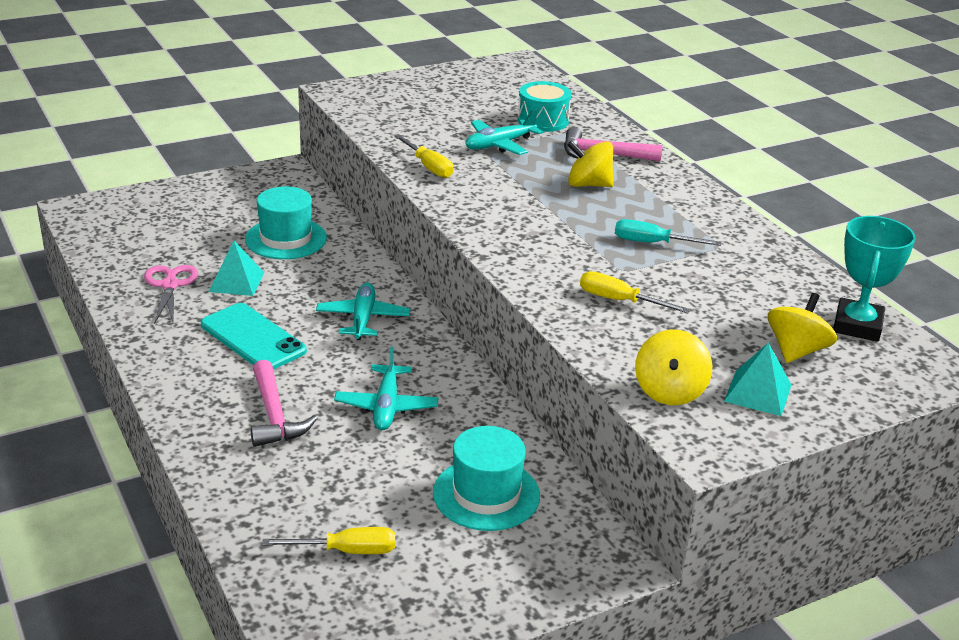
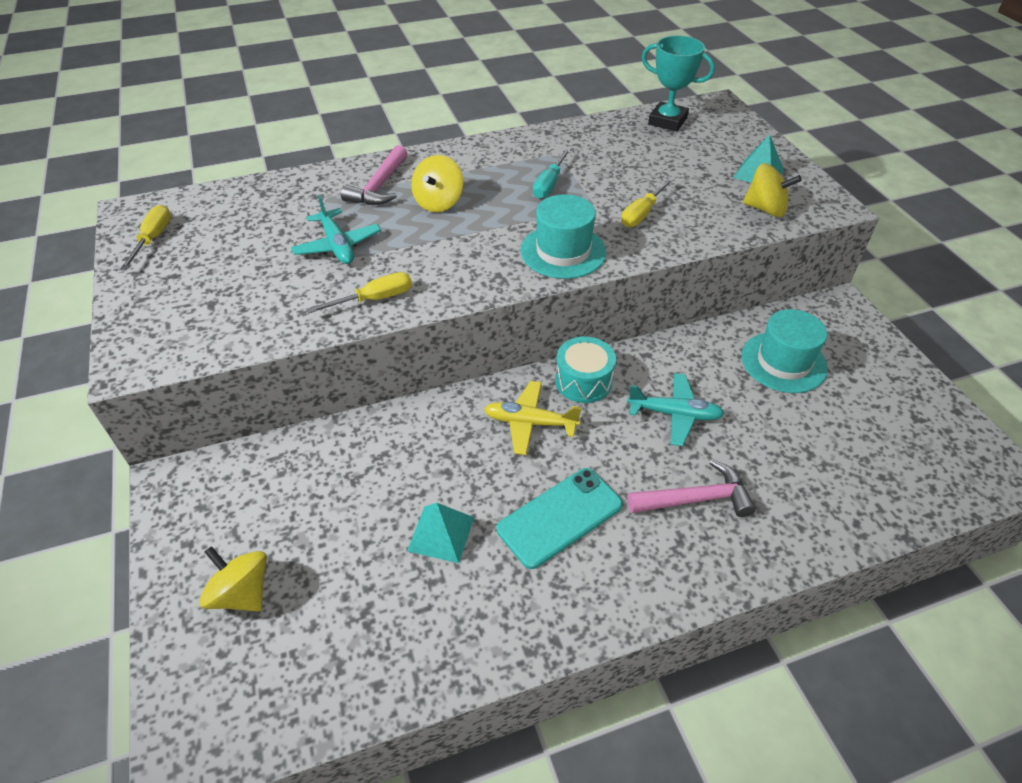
camera: 80 degrees left, 15 degrees up
pink scissors [144,265,198,324] -> none
turquoise hat [245,186,327,259] -> turquoise hat moved to [521,194,606,279]
yellow screwdriver [262,527,395,554] -> yellow screwdriver moved to [120,205,171,270]
turquoise plane [316,283,410,340] -> yellow plane [484,381,582,455]
turquoise drum [518,81,571,132] -> turquoise drum moved to [555,337,616,403]
yellow spinning top [768,293,837,363] -> yellow spinning top moved to [199,546,267,612]

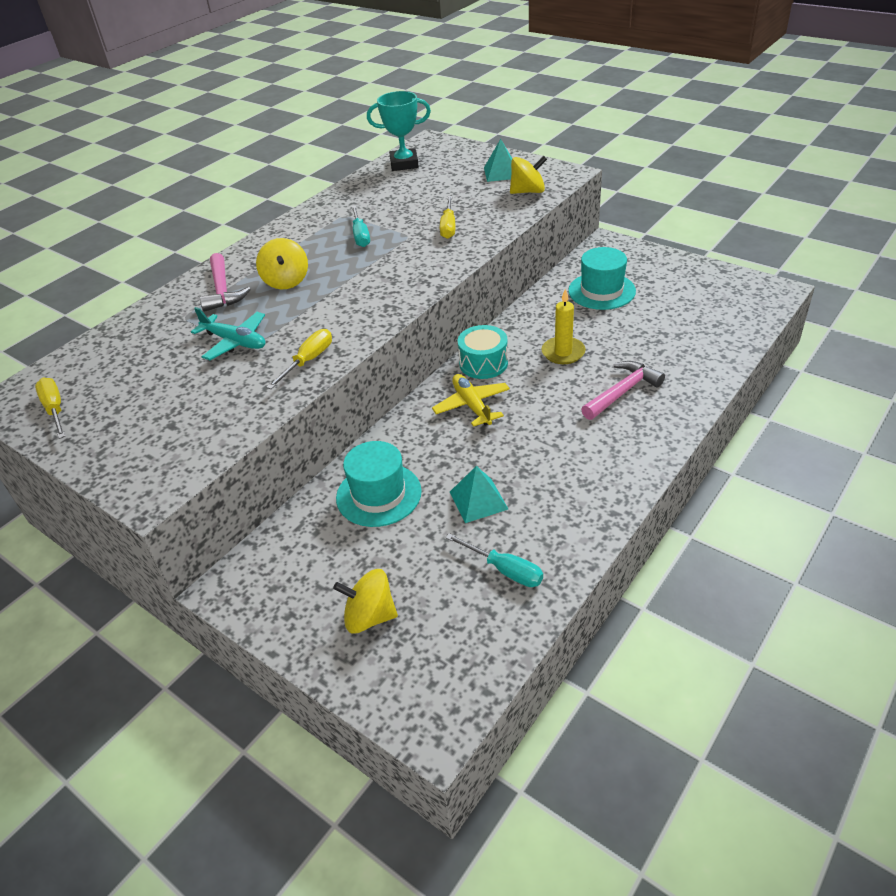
camera: 30 degrees left, 5 degrees down
yellow plane [484,381,582,455] -> yellow plane turned 90 degrees clockwise [432,374,510,427]
turquoise phone [497,468,623,569] -> none
turquoise hat [521,194,606,279] -> turquoise hat moved to [336,441,422,527]
turquoise plane [627,373,725,446] -> yellow candle [542,288,586,364]
none -> turquoise screwdriver [445,533,543,587]

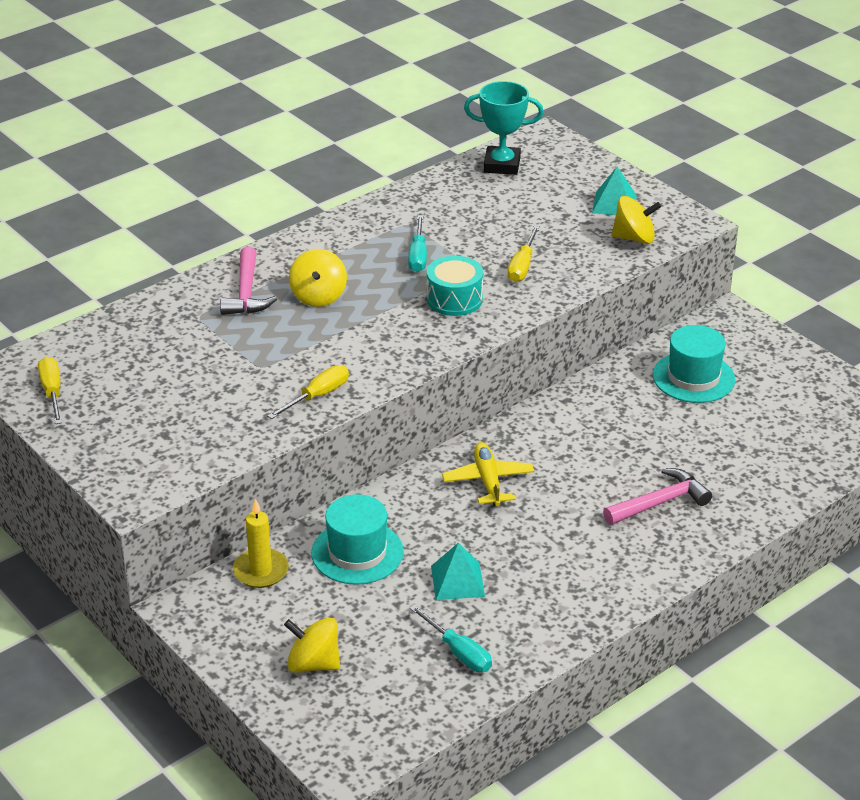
camera: 10 degrees right, 5 degrees down
turquoise plane [191,307,266,360] -> none
turquoise drum [458,325,508,379] -> turquoise drum moved to [427,256,483,316]
yellow candle [542,288,586,364] -> yellow candle moved to [233,499,289,588]

